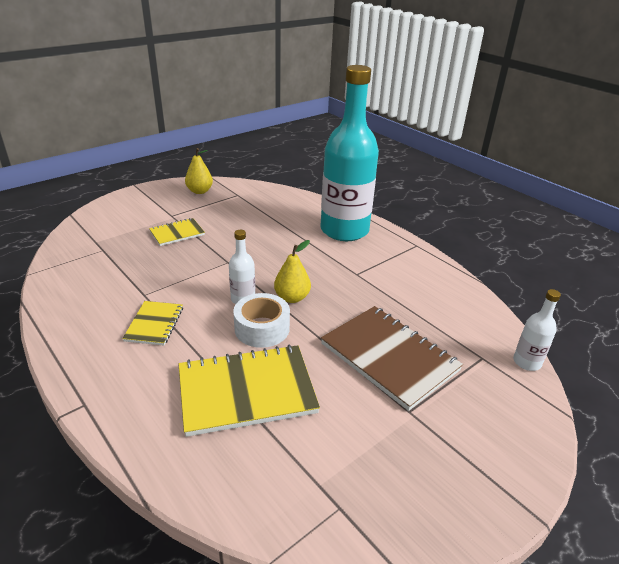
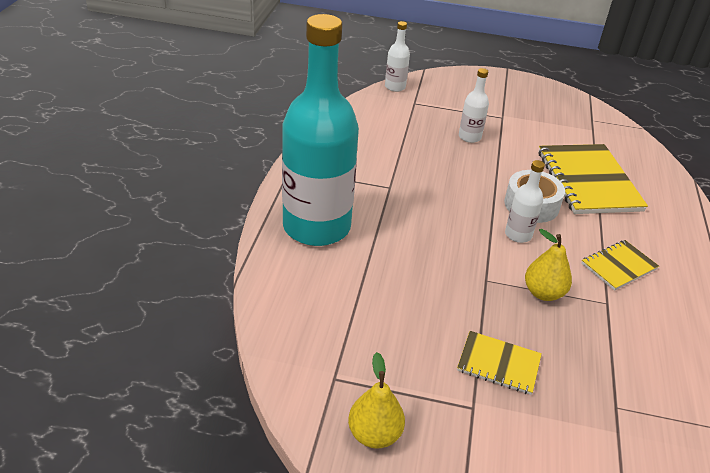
camera: 130 degrees left, 5 degrees up
yellow notebook [179,345,320,437] -> yellow notebook turned 45 degrees clockwise [538,144,648,214]
yellow pear [274,240,311,303] -> yellow pear moved to [525,229,572,301]
brown notebook [321,306,463,411] -> white bottle [459,68,489,143]

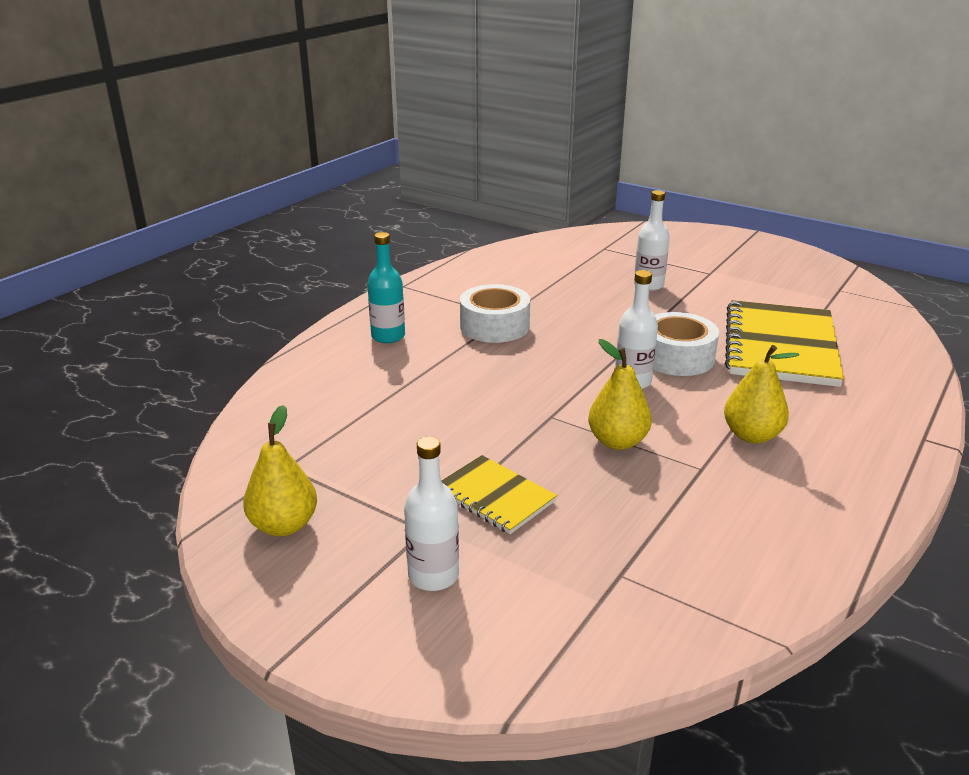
camera: 25 degrees right, 10 degrees down
turquoise bottle [282,14,359,246] -> turquoise bottle [367,232,405,343], size x0.41
white bottle [385,21,410,92] -> white bottle moved to [404,436,459,591]
yellow notebook [581,240,659,291] -> yellow pear [724,345,799,443]
none -> white tape [460,284,530,343]

